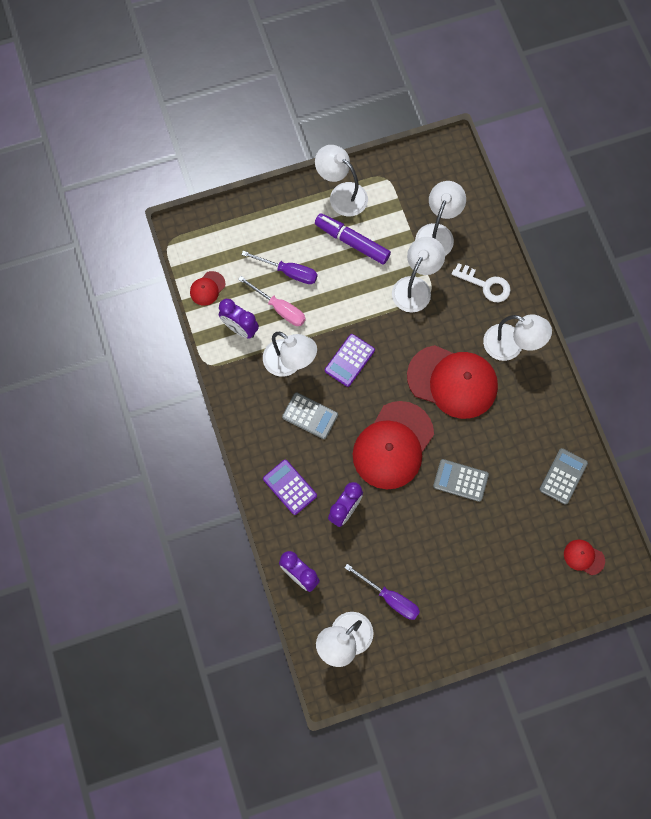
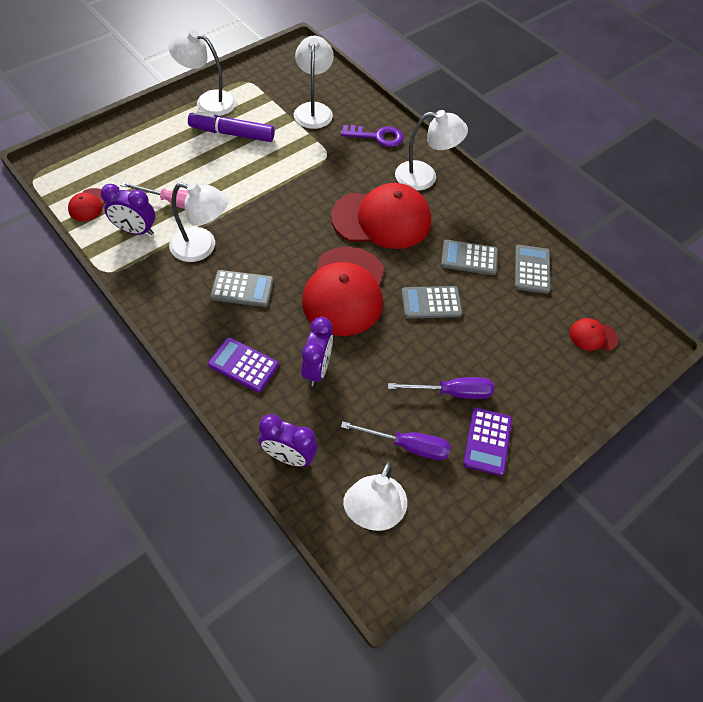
camera: 25 degrees left, 15 degrees down
purple screwdriver [241,251,318,284] -> purple screwdriver moved to [388,377,494,399]
purple calculator [325,334,375,387] -> purple calculator moved to [463,408,512,476]
white lamp [392,237,445,313] -> none
white key [452,263,511,302] -> purple key [341,125,404,147]
none -> grey calculator [441,240,498,275]

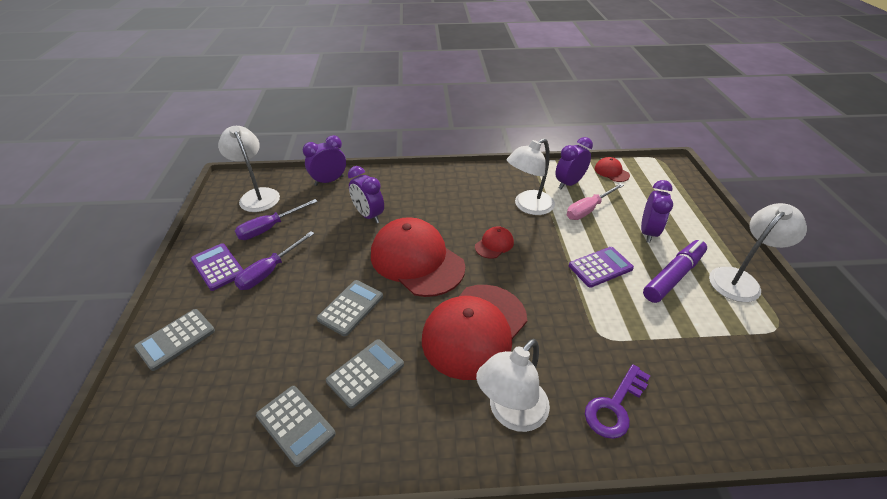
camera: 130 degrees right, 15 degrees down
purple calculator [208,337,279,392] -> purple calculator moved to [569,247,634,288]
grey calculator [210,270,273,307] -> grey calculator moved to [134,309,215,371]
white lamp [294,36,334,129] -> none
red cap [569,318,618,351] -> red cap moved to [475,226,514,259]
none -> purple clock [641,180,673,243]

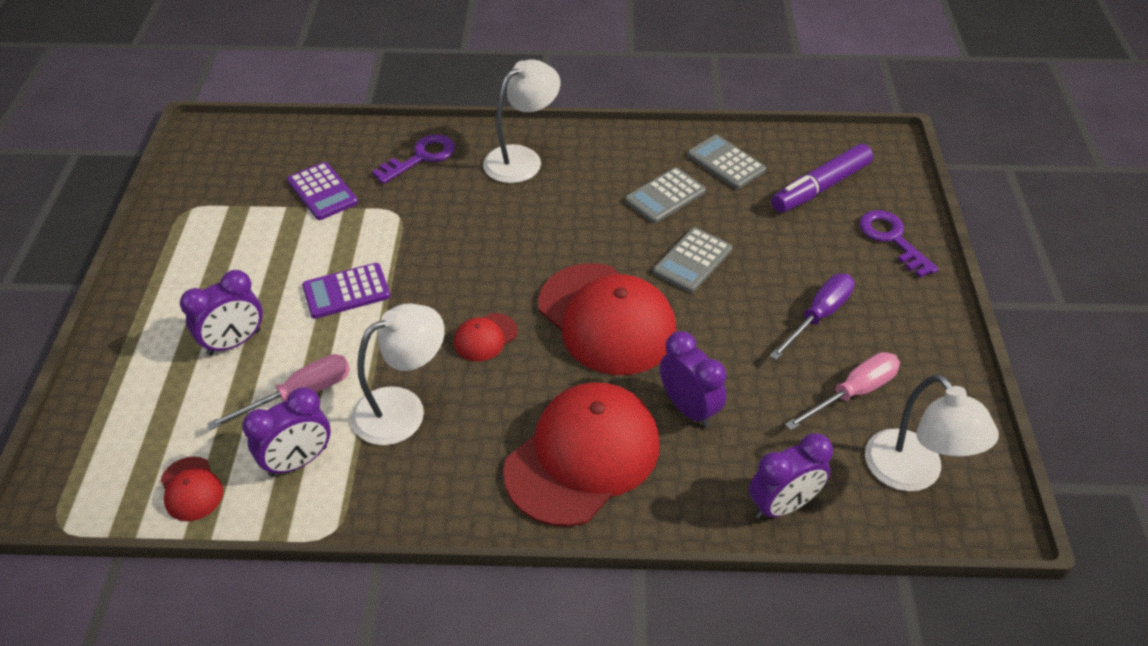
camera: 175 degrees left, 5 degrees up
grey calculator [134,309,215,371] -> purple key [859,210,939,278]
purple calculator [191,243,243,291] -> purple calculator moved to [287,162,358,220]
purple screwdriver [235,199,318,240] -> pink screwdriver [785,352,900,430]
red cap [422,285,527,380] -> red cap moved to [503,382,660,527]
purple clock [641,180,673,243] -> purple clock turned 150 degrees counterclockwise [180,270,263,355]
purple marker [643,240,707,303] -> purple marker moved to [771,144,873,213]
white lamp [709,203,807,302] -> none

